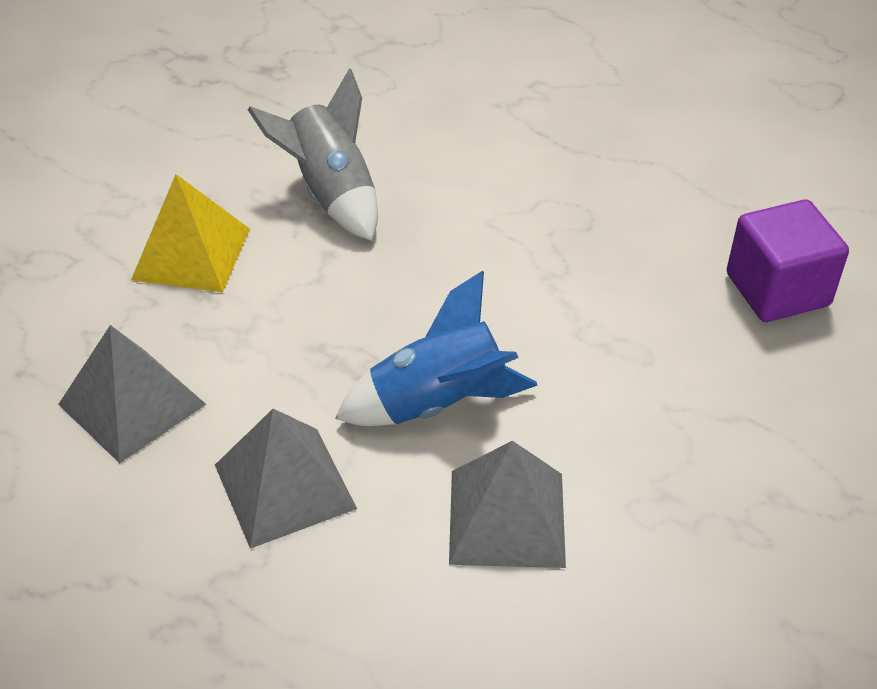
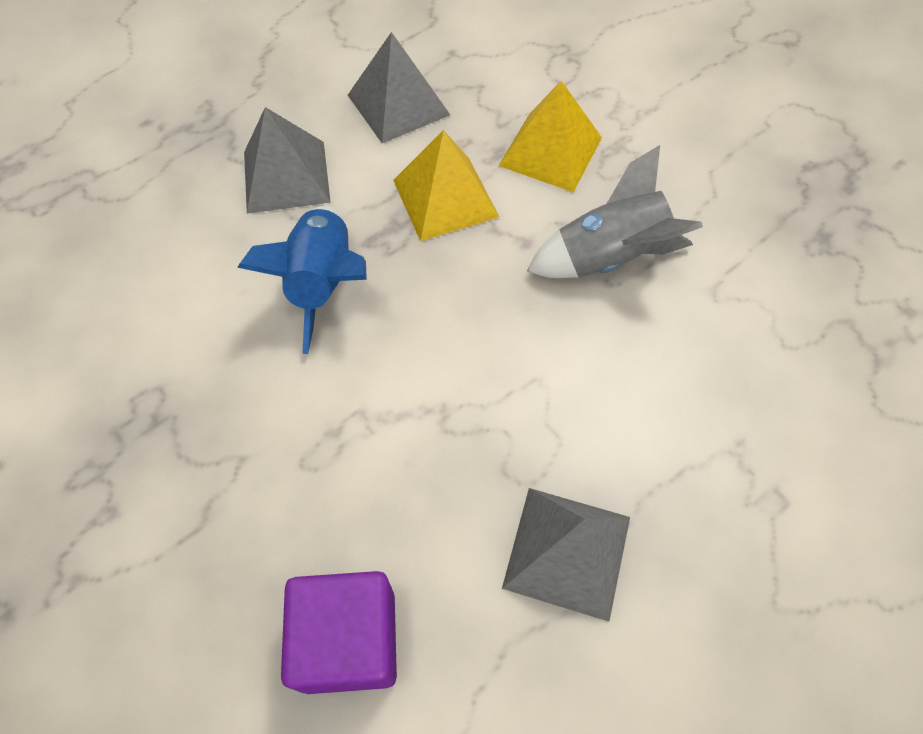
camera: 105 degrees right, 15 degrees up
grey pyramid [449,441,566,568] -> grey pyramid moved to [502,488,630,622]
none -> yellow pyramid [393,130,499,241]

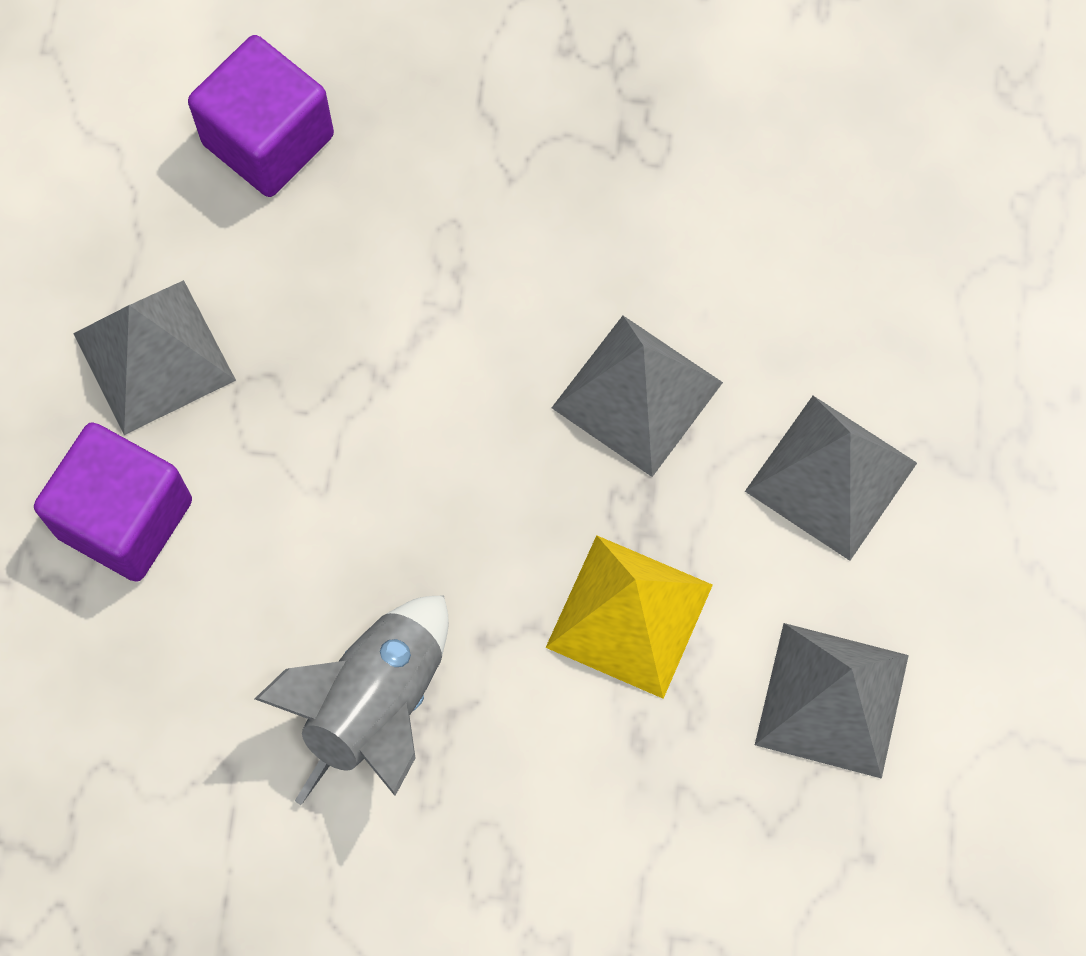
camera: 135 degrees right, 10 degrees up
blue rocket [237,206,367,354] -> grey pyramid [552,316,723,477]
yellow pyramid [499,81,602,192] -> none
none -> purple cube [34,422,192,582]

